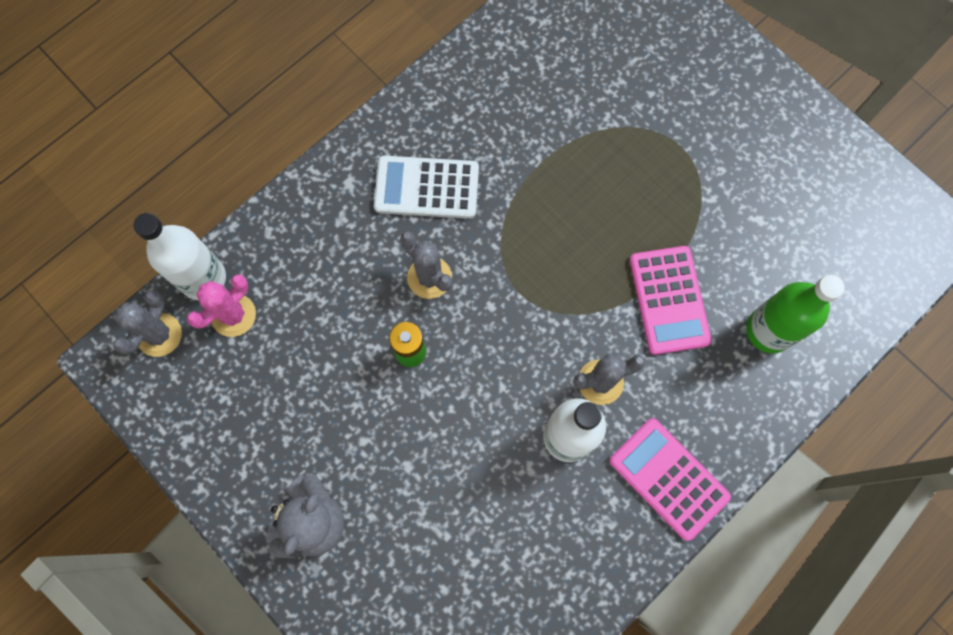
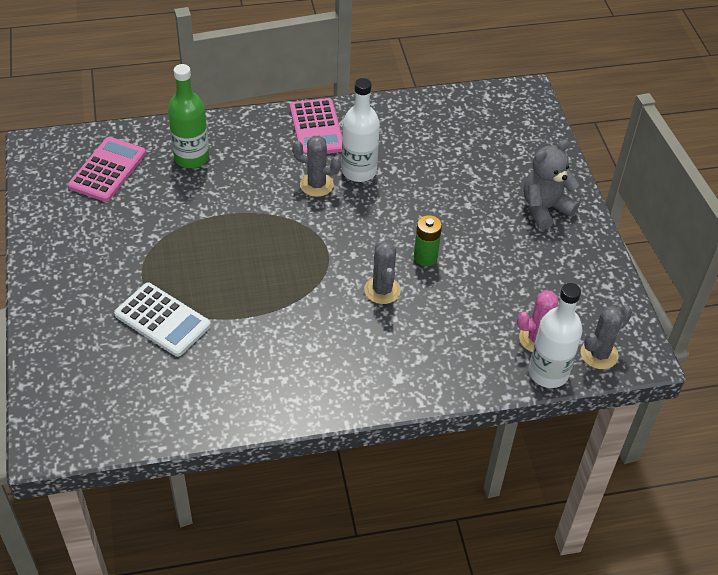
camera: 150 degrees left, 25 degrees down
white calculator [374,156,479,219] -> white calculator moved to [114,283,211,357]
pink calculator [630,246,712,355] -> pink calculator moved to [68,137,146,202]

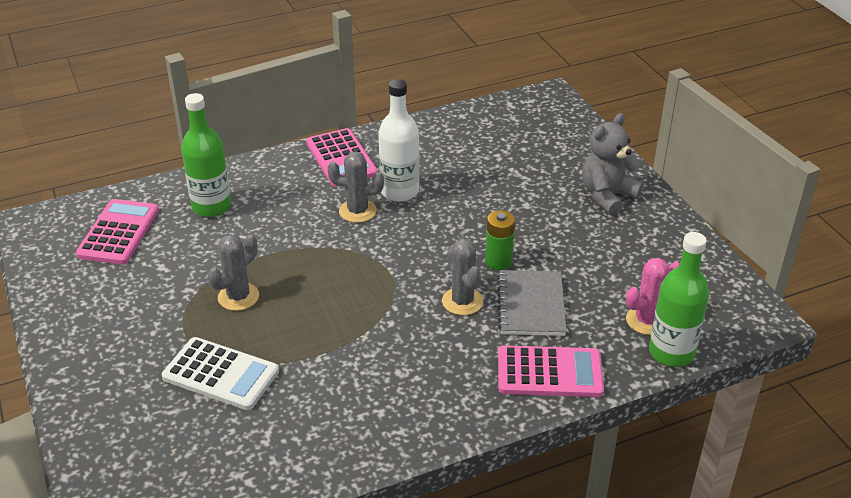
camera: 10 degrees left, 10 degrees down
white bottle [529,283,582,388] -> green bottle [649,232,709,367]
grey cactus [581,306,632,369] -> grey cactus moved to [208,234,259,311]
none -> grey notebook [497,270,567,336]
none -> pink calculator [498,345,604,397]

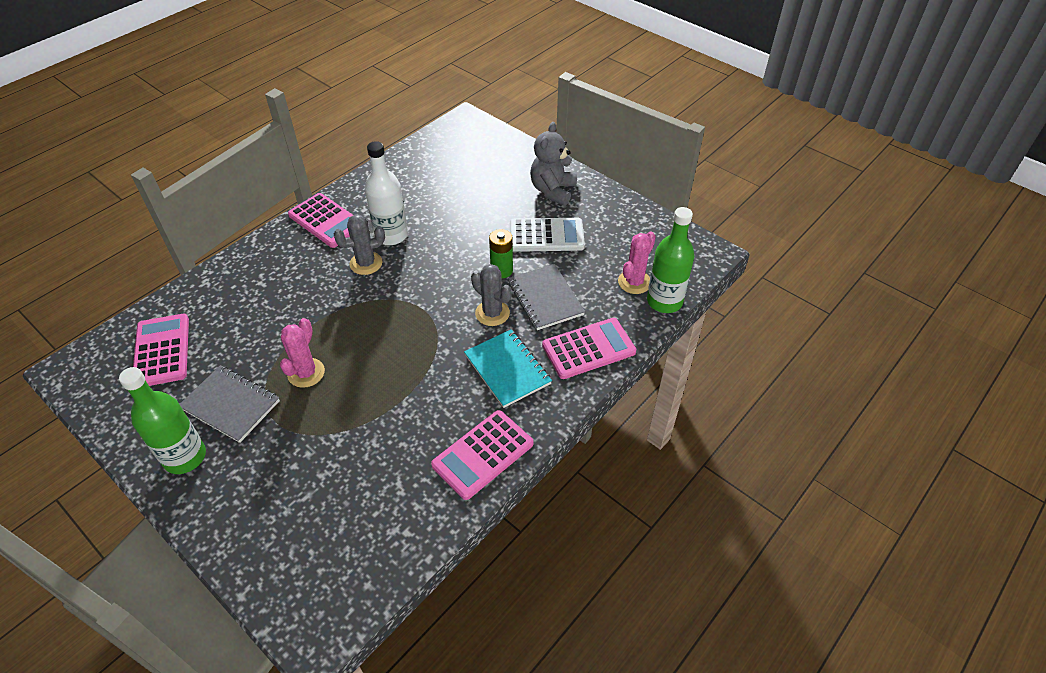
camera: 25 degrees left, 10 degrees up
white calculator [162,337,279,410] -> white calculator moved to [510,218,585,252]
green bottle [181,93,231,217] -> green bottle moved to [119,367,206,474]
grey cactus [208,234,259,311] -> pink cactus [280,318,325,388]
none -> grey notebook [180,366,280,443]
none -> pink calculator [431,410,534,500]
none -> turquoise notebook [464,329,552,408]

